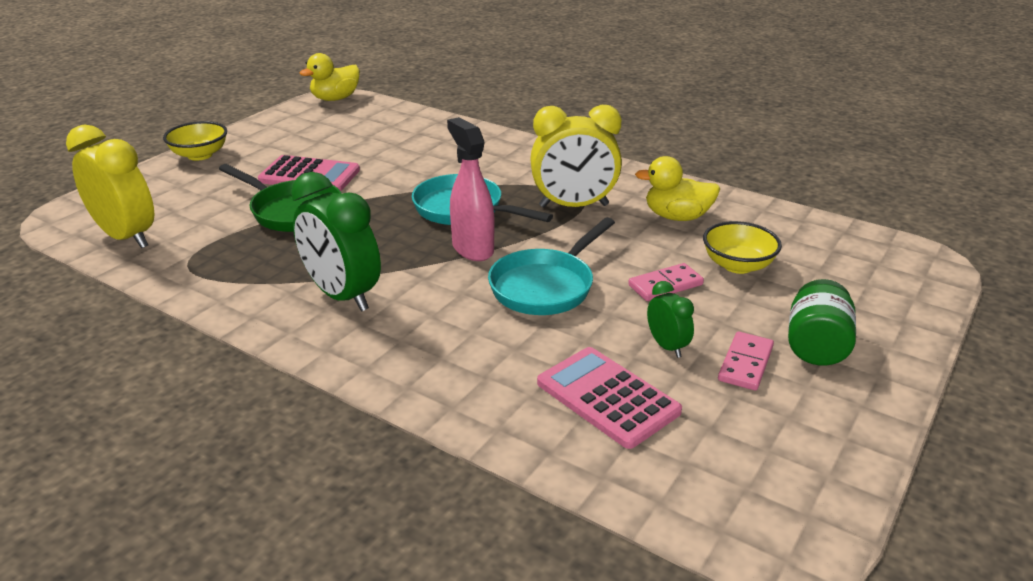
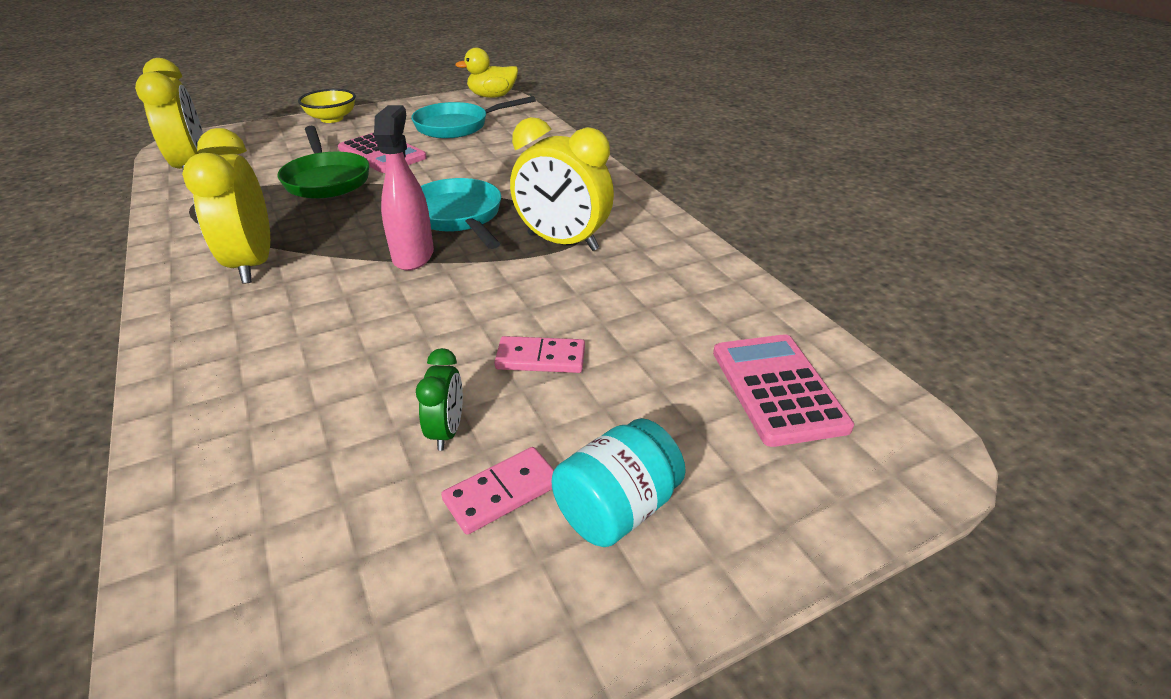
camera: 30 degrees right, 5 degrees up
green clock [291,172,381,312] -> yellow clock [182,128,270,284]
turquoise pan [488,217,615,315] -> turquoise pan moved to [411,96,536,138]
pink calculator [537,347,682,449] -> pink calculator moved to [713,334,854,447]
yellow duck [635,156,720,221] -> none
yellow bowl [703,221,782,274] -> none
green jar [788,279,856,366] -> turquoise jar [552,418,686,547]

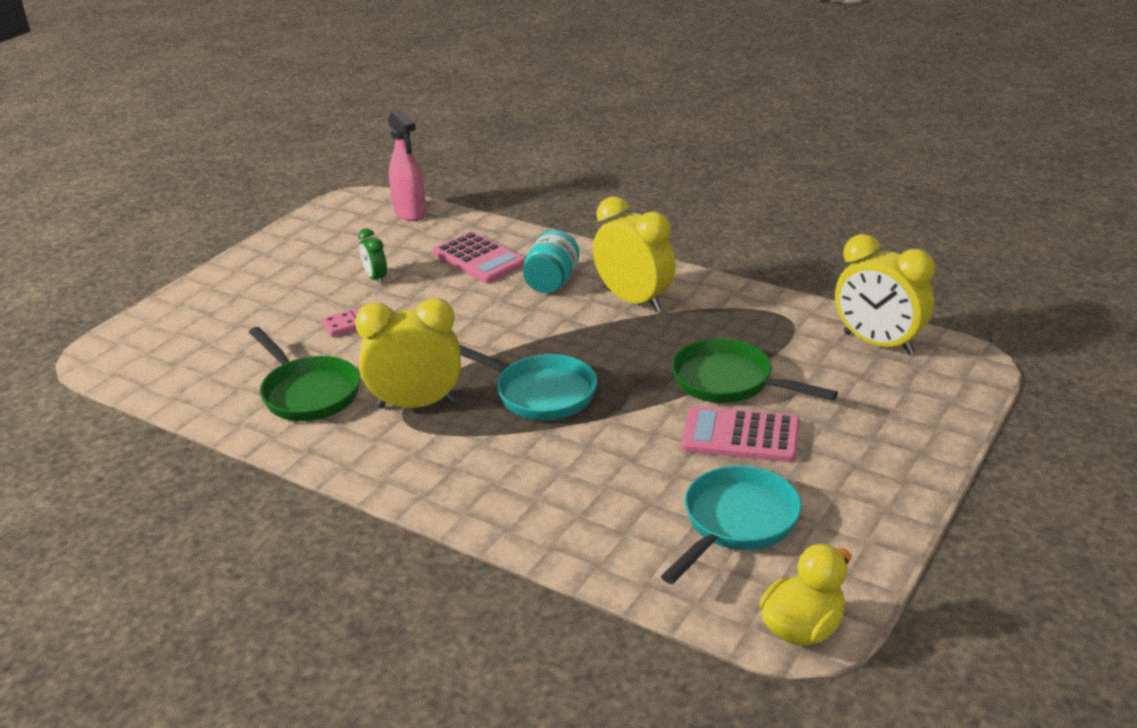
camera: 150 degrees right, 5 degrees down
yellow bowl [298,89,356,123] -> none
pink spray bottle [374,105,434,271] -> pink spray bottle moved to [388,109,427,221]
pink domino [441,447,554,535] -> none
turquoise jar [552,418,686,547] -> turquoise jar moved to [523,230,579,293]
pink calculator [713,334,854,447] -> pink calculator moved to [433,231,526,283]
none -> green pan [249,327,360,421]

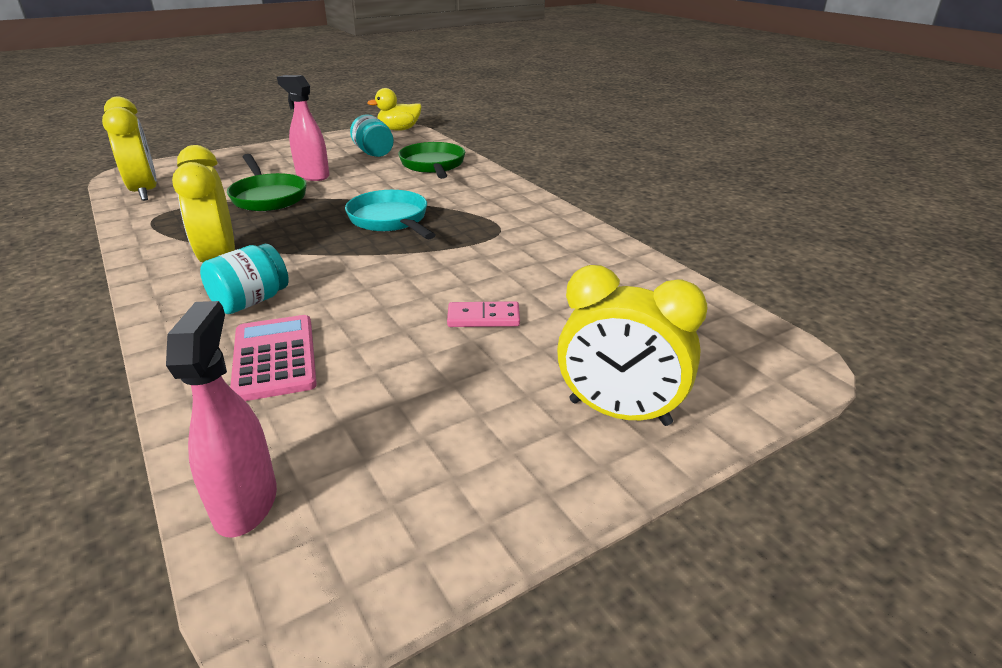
camera: 155 degrees left, 0 degrees up
green pan [249,327,360,421] -> green pan moved to [398,142,465,179]
yellow clock [355,298,461,409] -> yellow clock moved to [557,265,707,426]
green clock [358,228,387,285] -> none
turquoise pan [661,466,802,584] -> turquoise jar [350,114,394,157]
pink calculator [681,406,800,462] -> pink spray bottle [277,75,330,181]

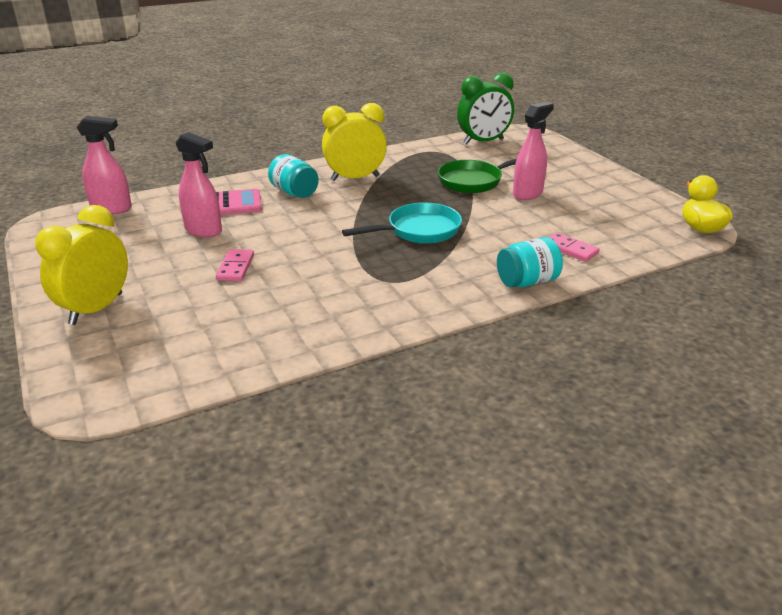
camera: 95 degrees right, 0 degrees up
yellow clock [102,96,157,201] -> green clock [457,72,514,145]
turquoise jar [350,114,394,157] -> turquoise jar moved to [497,237,563,287]
green pan [398,142,465,179] -> pink domino [549,232,600,262]
none -> pink spray bottle [175,132,222,237]

